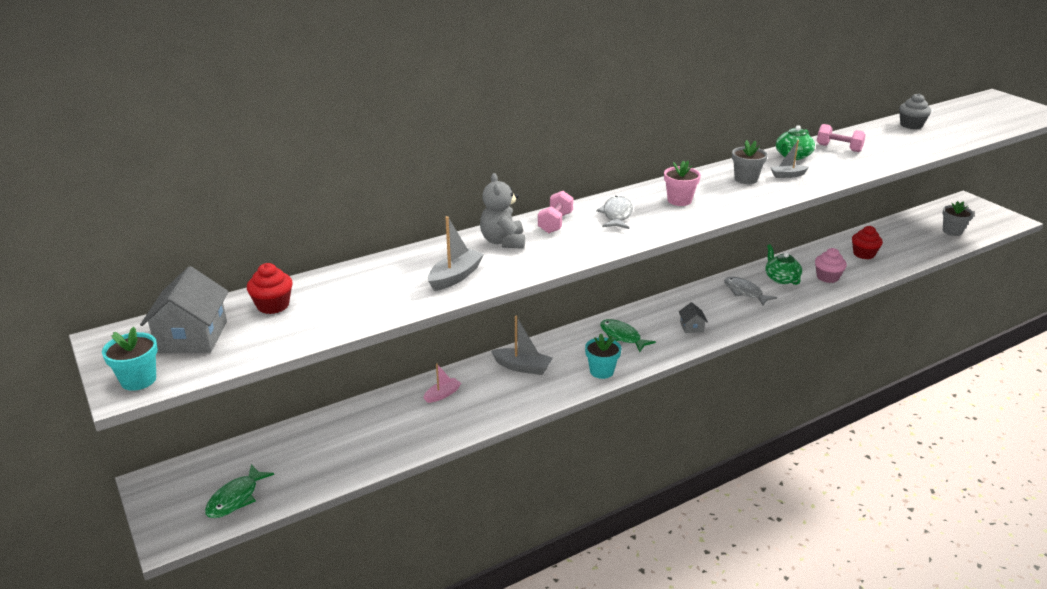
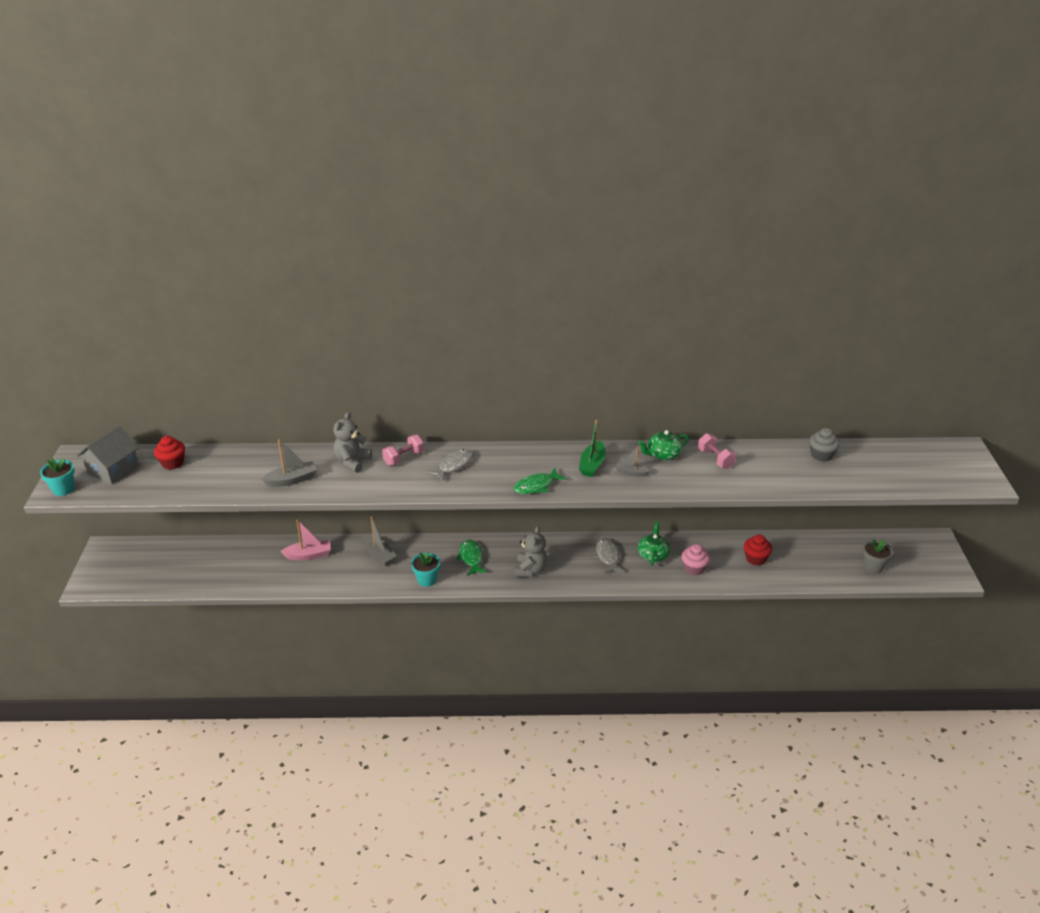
camera: 30 degrees right, 5 degrees up
green fish [205,464,274,518] -> green fish moved to [514,468,567,494]
pink boat [423,363,461,403] -> pink boat [280,519,331,560], size x1.53
pink flower pot [664,161,701,206] -> none
grey house [679,302,708,333] -> grey teddy bear [515,526,548,578]
grey flower pot [732,140,768,184] -> green boat [579,420,606,477]

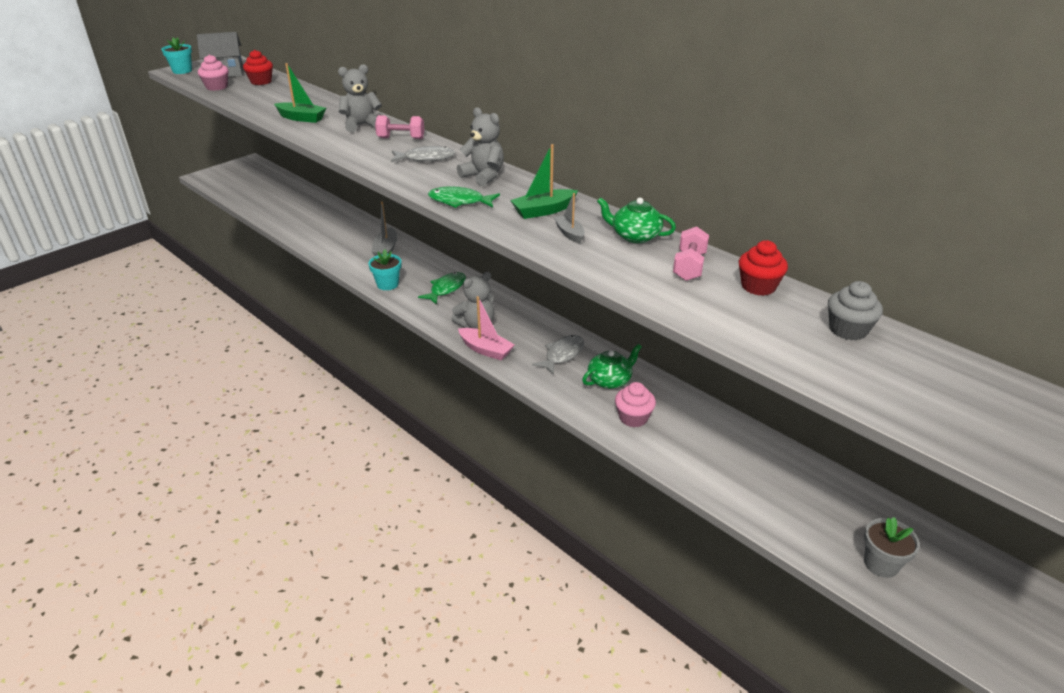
camera: 45 degrees right, 0 degrees up
grey boat [262,439,317,487] -> green boat [274,63,326,123]
pink boat [280,519,331,560] -> pink boat moved to [458,296,515,360]
red cupcake [744,534,772,566] -> red cupcake moved to [739,240,788,296]
none -> pink cupcake [198,55,228,91]
none -> grey teddy bear [457,107,504,186]

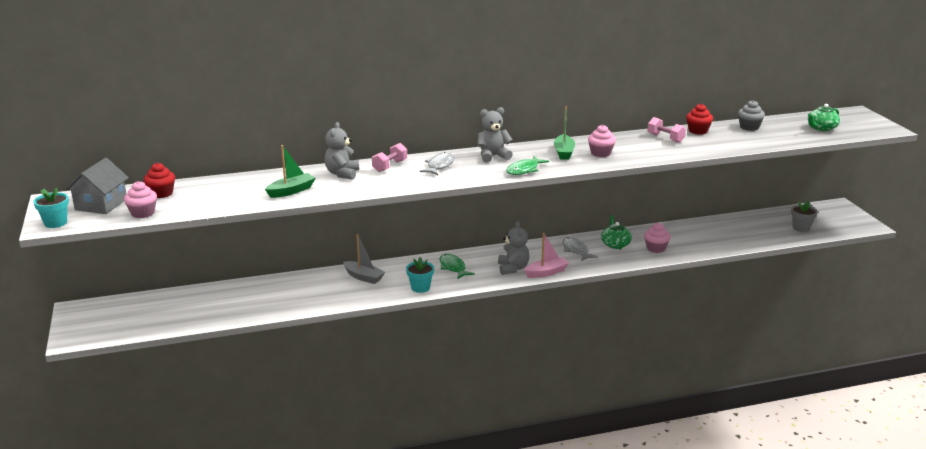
camera: 60 degrees left, 10 degrees down
grey boat [554,193,585,243] -> pink cupcake [588,125,616,157]
green teapot [597,197,676,243] -> green teapot moved to [808,104,840,131]

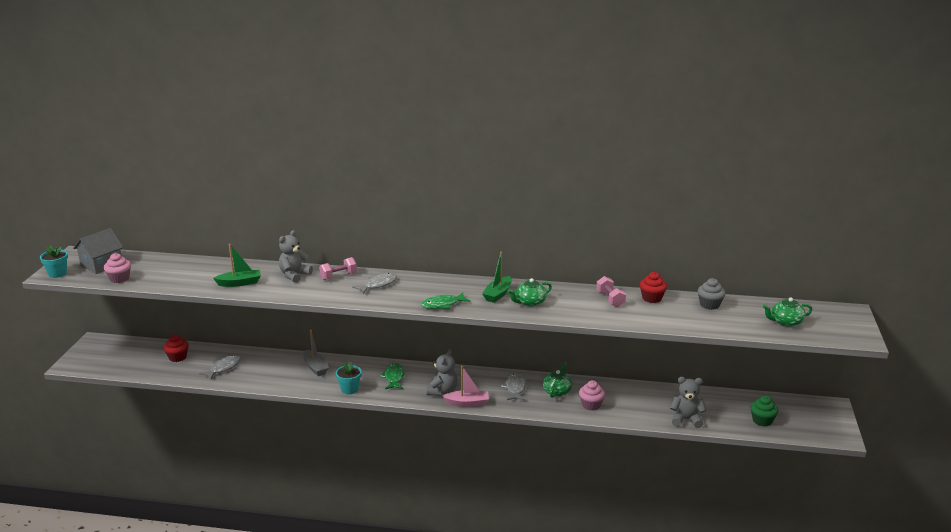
camera: 25 degrees right, 0 degrees up
red cupcake [144,163,175,198] -> red cupcake moved to [163,334,189,362]
grey teddy bear [477,107,513,163] -> grey teddy bear moved to [670,377,706,428]
pink cupcake [588,125,616,157] -> green teapot [507,278,552,307]
grey flower pot [791,201,818,232] -> green cupcake [750,396,778,426]
none -> grey fish [199,355,241,379]

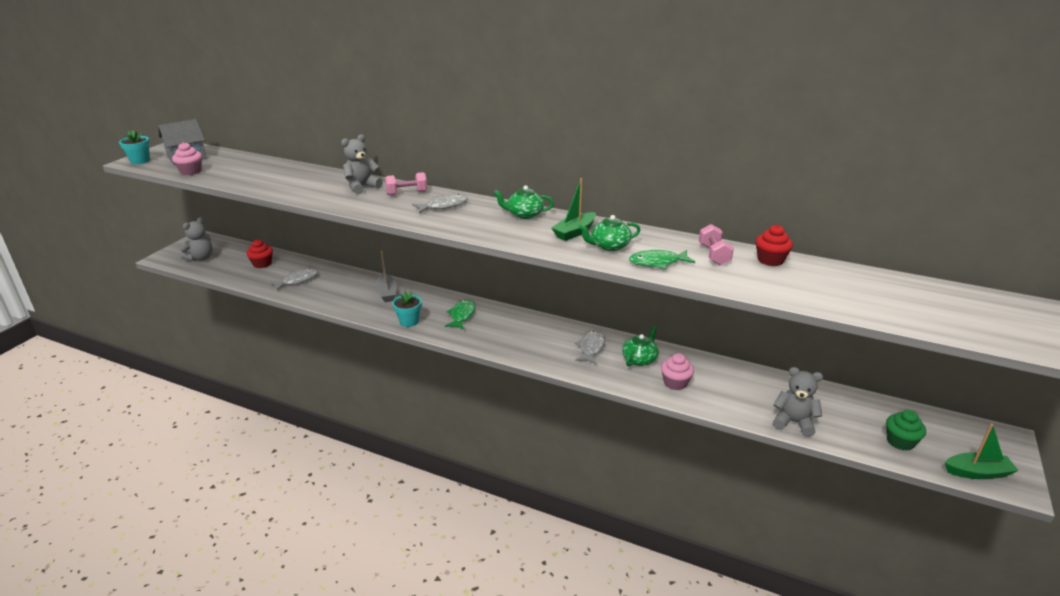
camera: 15 degrees right, 5 degrees up
green boat [213,244,261,287] -> green boat moved to [945,424,1019,479]
green fish [421,293,470,309] -> green fish moved to [629,250,695,269]
grey teddy bear [427,349,458,396] -> grey teddy bear moved to [179,217,213,261]
pink boat [442,366,489,407] -> none
grey cupcake [698,278,726,310] -> none
green teapot [763,297,812,327] -> green teapot moved to [493,185,554,219]

